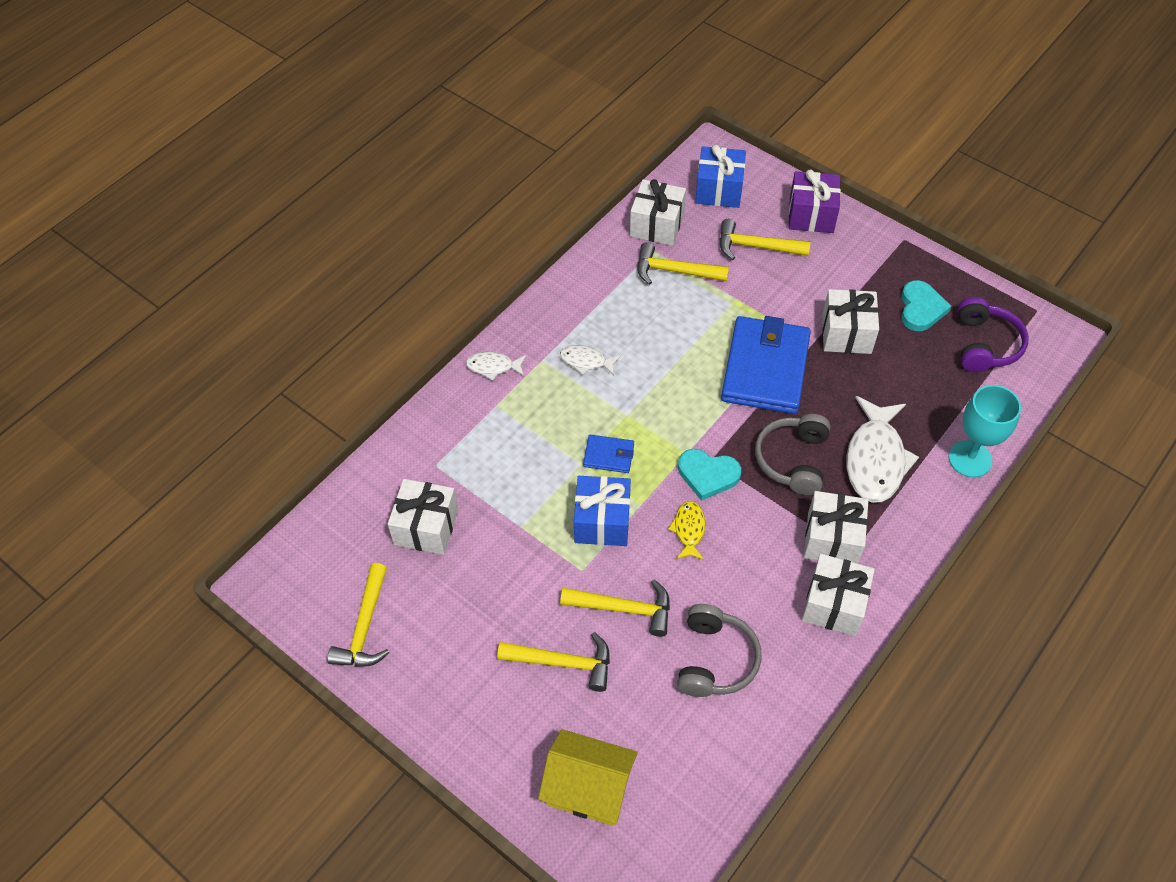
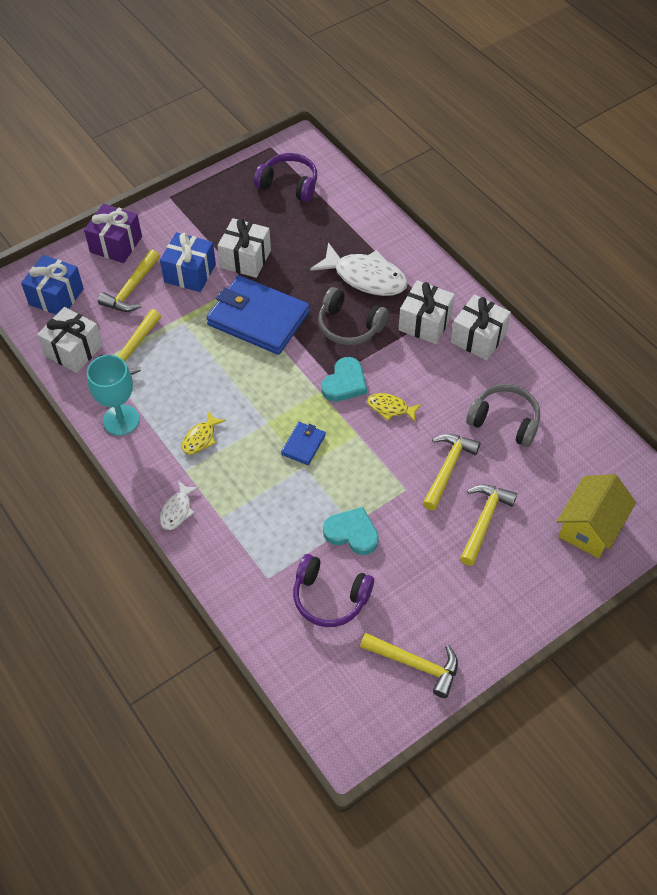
camera: 75 degrees left, 0 degrees up
white gift [388,479,458,555] -> purple headphones [293,554,374,627]
white fish [560,345,621,375] -> yellow fish [182,411,226,455]
blue gift [574,476,631,546] -> blue gift moved to [160,232,216,292]
turquoise heart [901,280,952,331] -> turquoise heart moved to [323,507,379,555]
turquoise goblet [949,385,1021,478] -> turquoise goblet moved to [87,355,140,435]

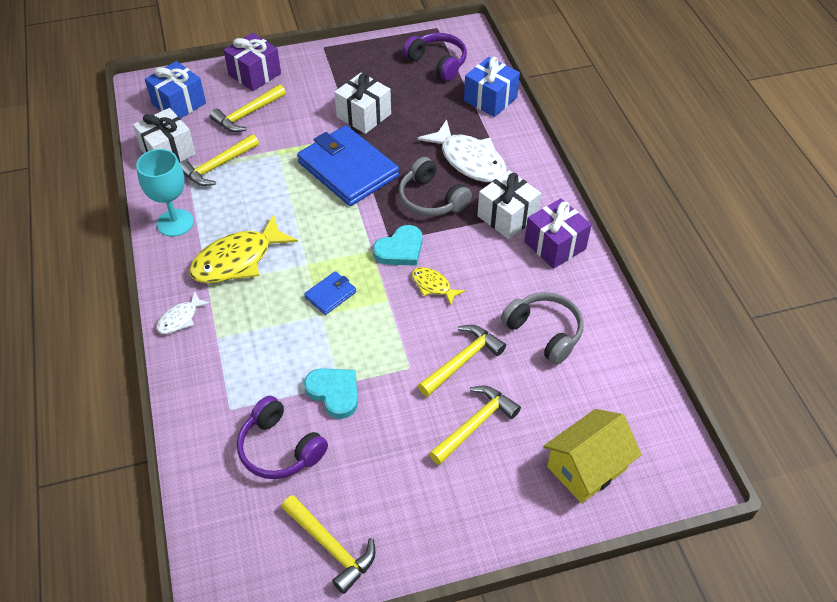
camera: 20 degrees right, 5 degrees down
blue gift [160,232,216,292] -> blue gift moved to [464,57,520,117]
yellow fish [182,411,226,455] -> yellow fish [189,214,298,283], size x1.97
white gift [451,294,511,360] -> purple gift [524,198,591,269]

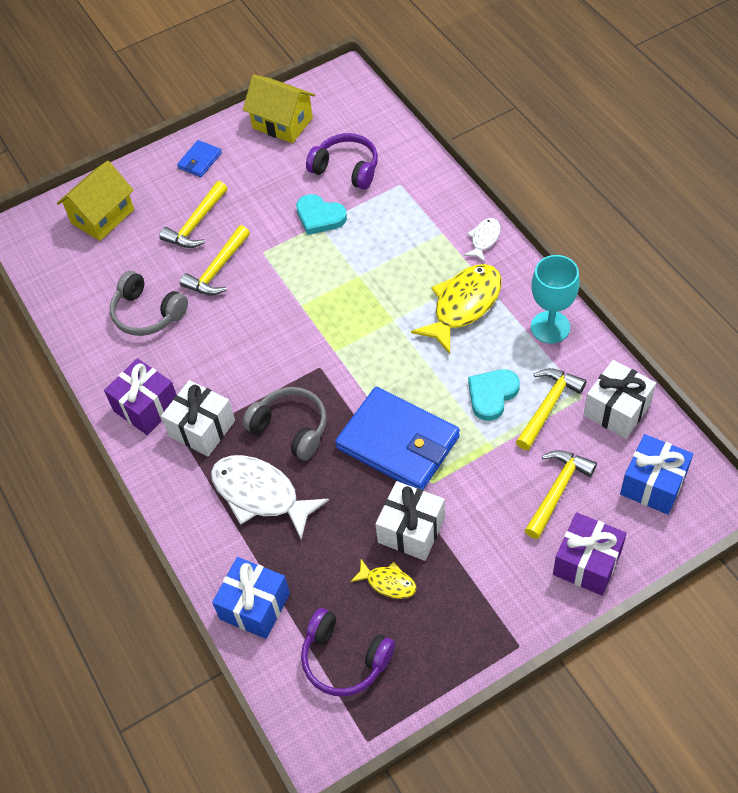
camera: 170 degrees right, 5 degrees up
yellow hammer [281,495,376,594] -> yellow house [243,75,315,143]
blue wallet [304,271,356,315] -> blue wallet moved to [177,140,222,177]
turquoise heart [373,225,422,266] -> turquoise heart moved to [468,369,520,421]
yellow fish [412,267,465,305] -> yellow fish moved to [350,559,416,599]

